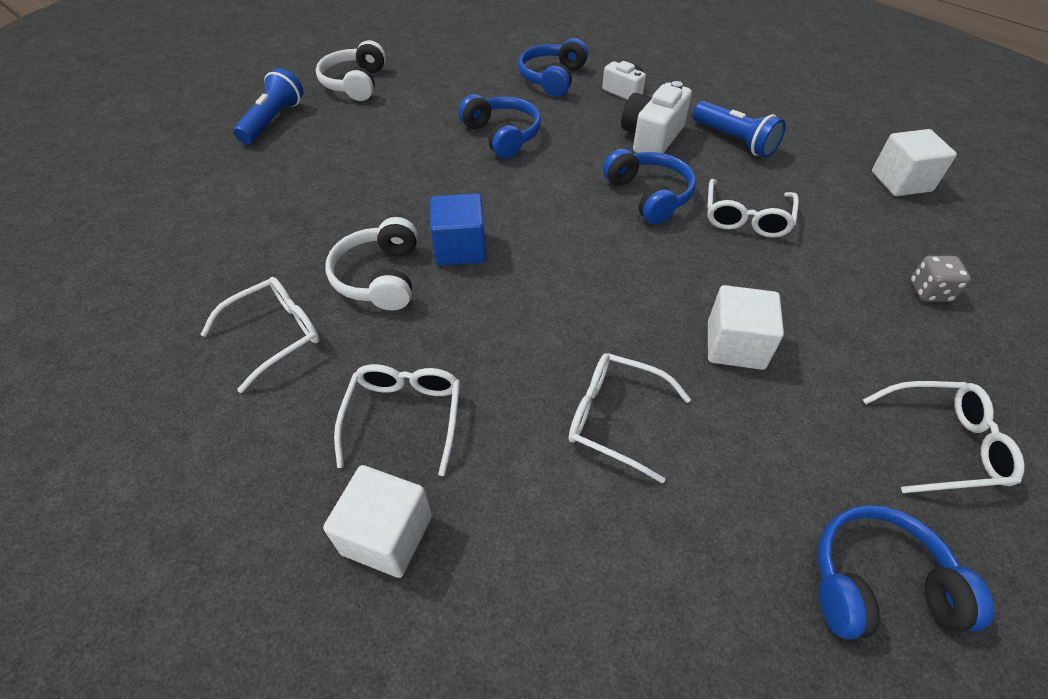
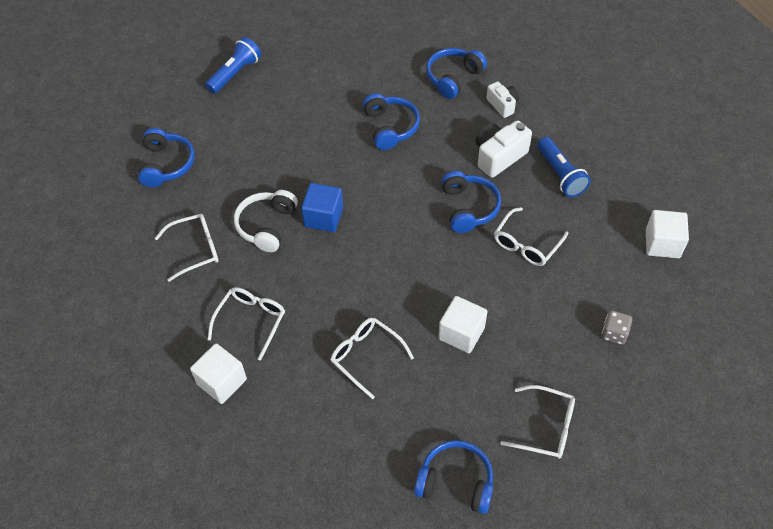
camera: 20 degrees right, 5 degrees up
white headphones [316,40,386,101] -> none
none -> blue headphones [138,128,195,187]

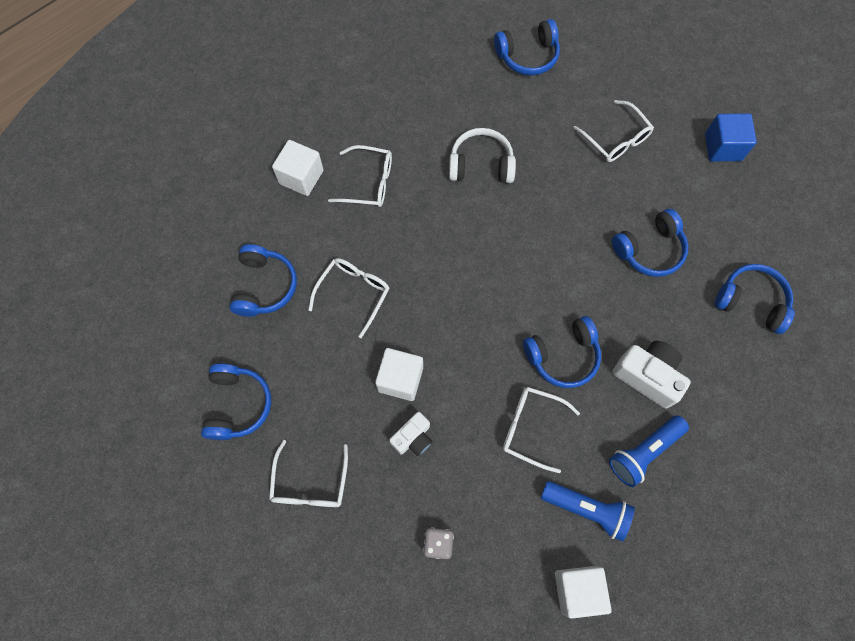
camera: 75 degrees right, 15 degrees up
white glasses [155,214,219,282] -> white glasses moved to [573,100,654,162]
blue flashlight [205,37,262,94] -> blue flashlight moved to [541,481,635,542]
blue cube [301,183,343,232] -> blue cube moved to [705,113,757,161]
white camera [486,81,519,118] -> white camera moved to [389,412,432,456]
none -> blue headphones [229,244,297,317]

